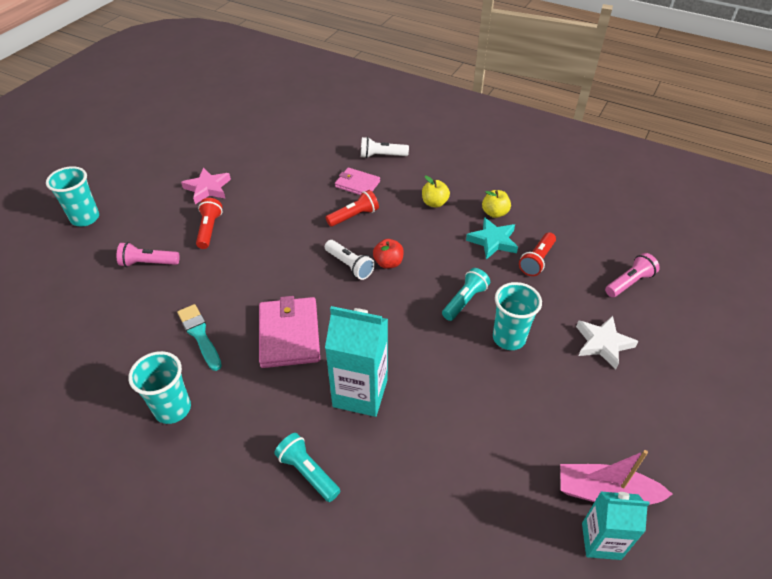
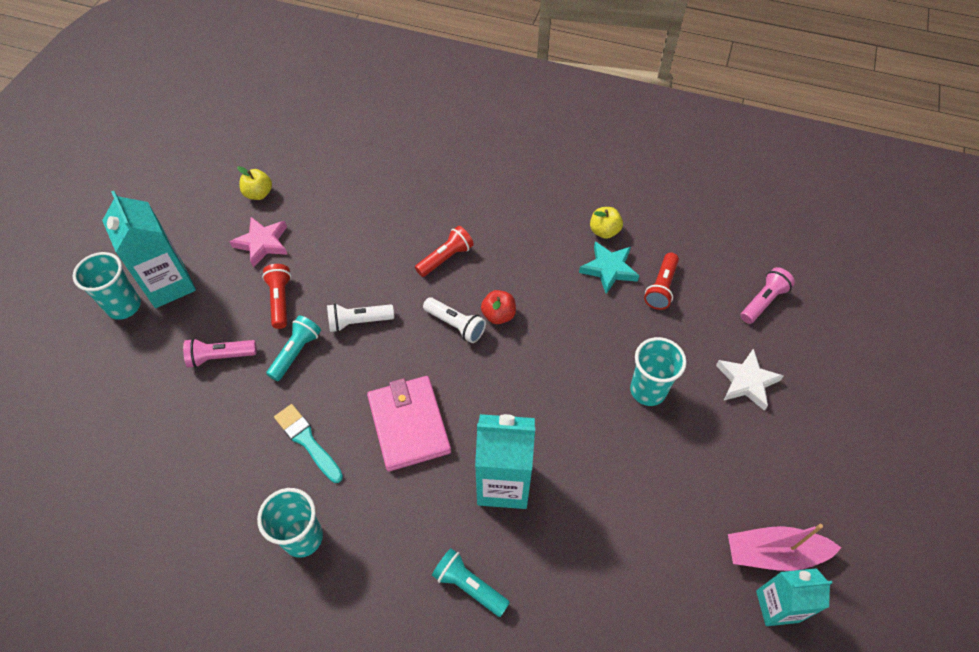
camera: 10 degrees left, 10 degrees up
pink wallet [335,168,380,195] -> none
white flashlight [361,137,409,158] -> white flashlight moved to [327,303,394,332]
yellow apple [422,175,450,208] -> yellow apple moved to [237,166,272,200]
turquoise flashlight [442,268,490,321] -> turquoise flashlight moved to [266,315,321,381]
none -> turquoise carton [102,191,196,308]

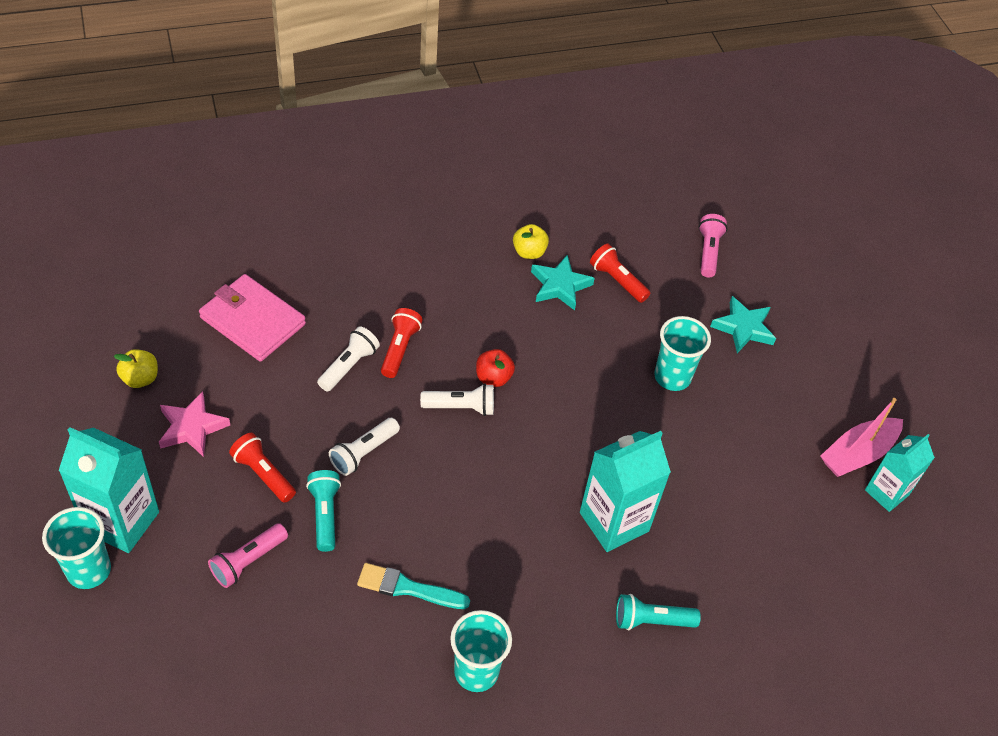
camera: 40 degrees left, 5 degrees down
pink wallet [367,376,451,471] -> pink wallet moved to [199,274,306,362]
red flashlight [644,253,679,310] -> red flashlight turned 150 degrees clockwise [590,244,650,303]
white star [716,348,784,411] -> turquoise star [710,296,776,353]
none -> white flashlight [317,326,380,392]

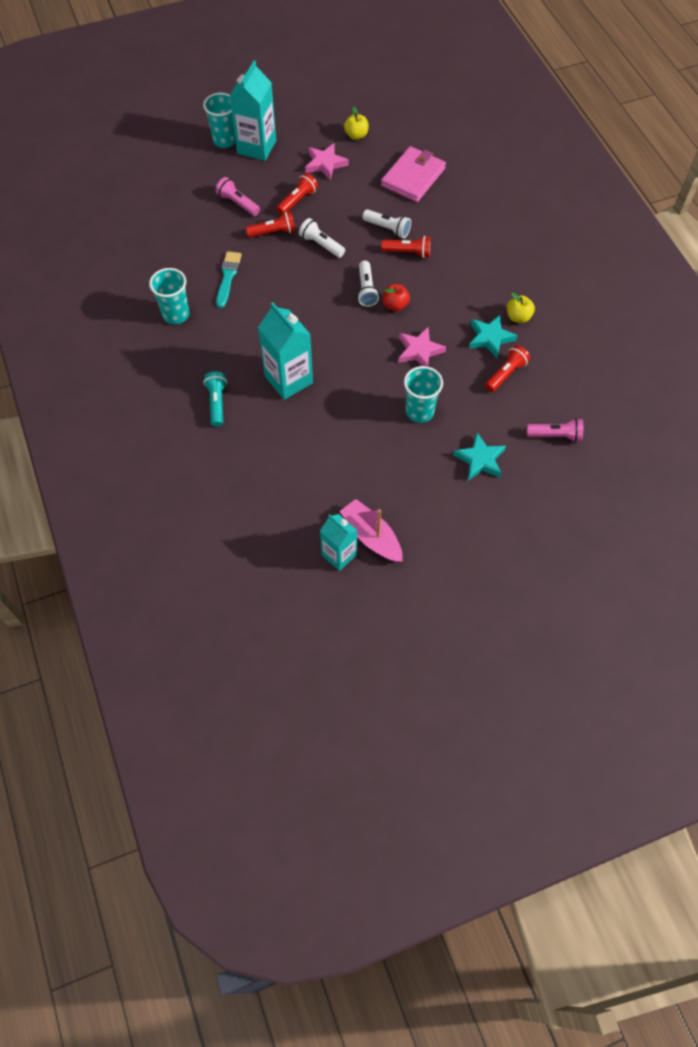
camera: 90 degrees right, 10 degrees up
turquoise flashlight [306,470,341,552] -> red flashlight [246,211,296,238]
none -> pink star [398,327,446,367]

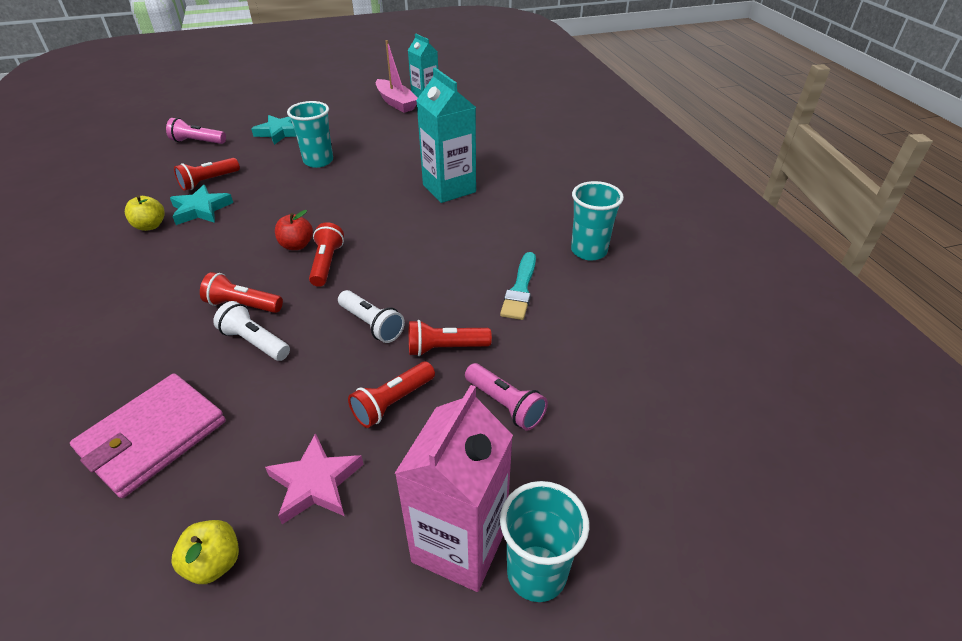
camera: 175 degrees left, 20 degrees down
turquoise flashlight [203,372,227,427] -> none
turquoise carton [229,60,276,161] -> pink carton [394,385,513,592]
white flashlight [357,261,379,307] -> red flashlight [309,222,344,287]
pink star [398,327,446,367] -> none

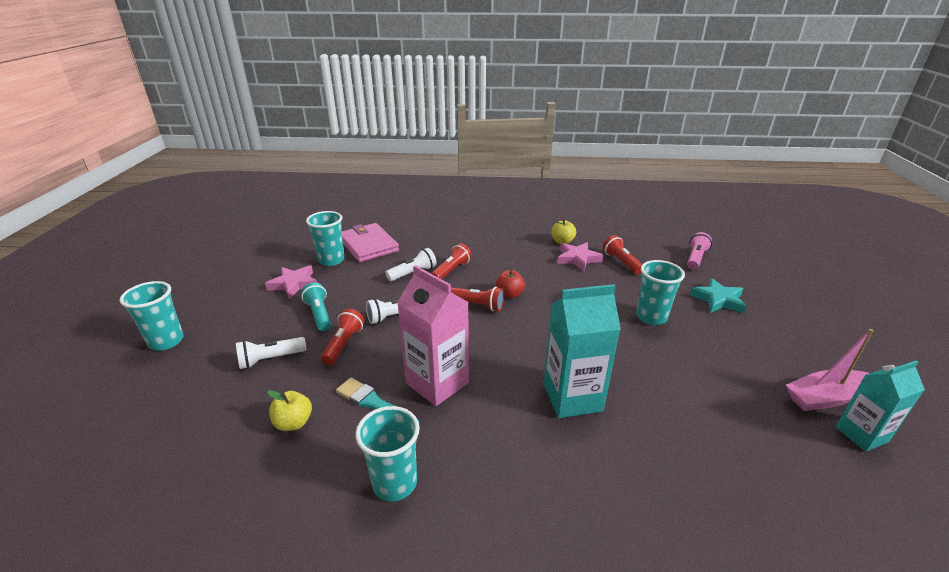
camera: 110 degrees right, 10 degrees down
turquoise star [170,185,233,225] -> pink star [557,242,604,271]
yellow apple [171,520,239,584] -> yellow apple moved to [267,390,312,431]
red flashlight [348,362,435,428] -> turquoise flashlight [301,282,331,331]
pink carton [394,385,513,592] -> pink carton moved to [397,265,469,406]
pink flashlight [465,363,548,431] -> white flashlight [236,337,306,369]
none -> turquoise cup [306,211,345,266]

